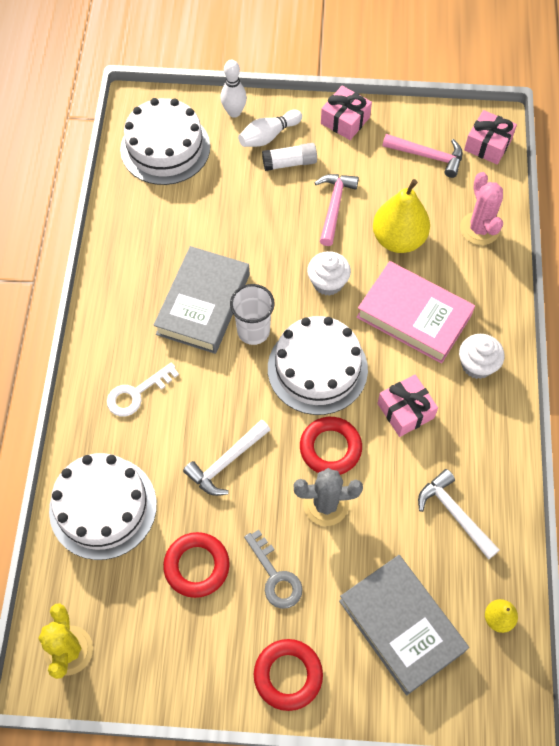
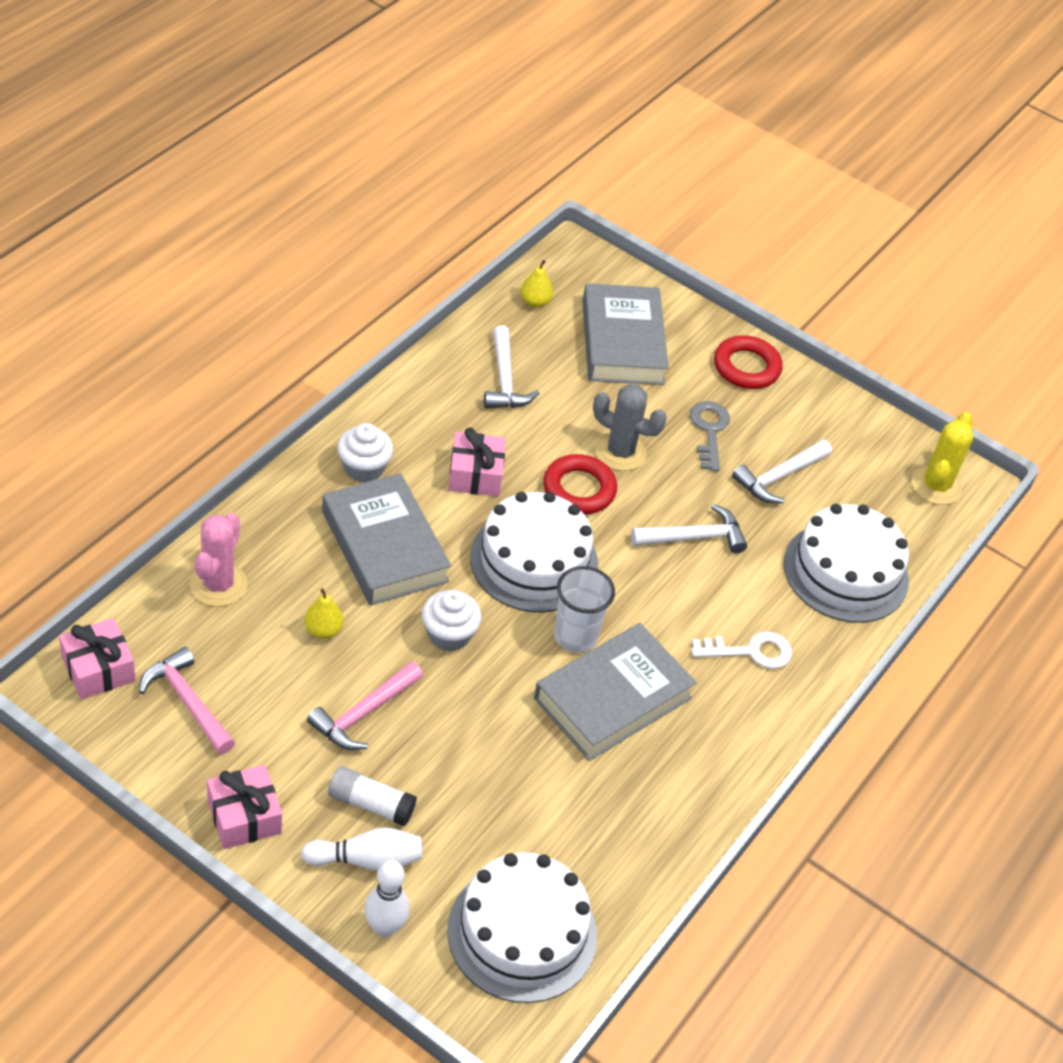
camera: 155 degrees left, 15 degrees down
red ring [163,532,230,598] -> white hammer [732,439,832,504]
pink book [357,261,475,364] -> grey book [322,473,451,605]
yellow pear [373,179,430,253] -> yellow pear [304,588,344,639], size x0.48

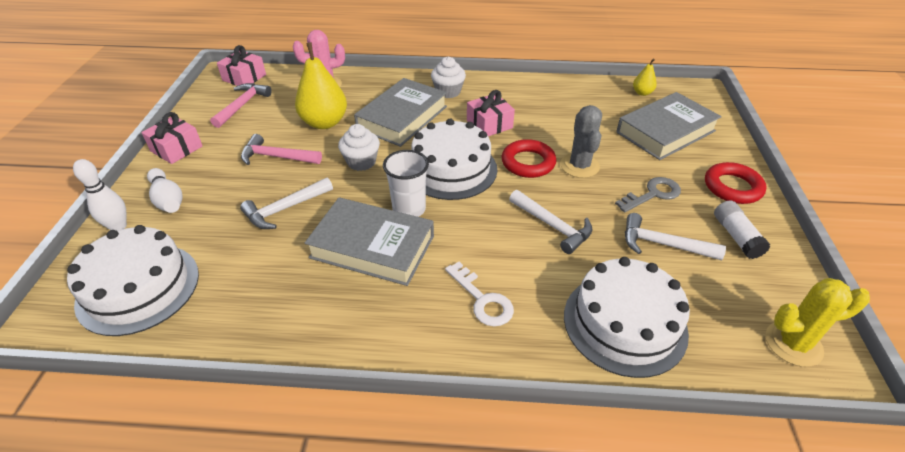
camera: 65 degrees right, 5 degrees down
yellow pear [304,588,344,639] -> yellow pear [295,42,347,129], size x2.07
white glue stick [328,766,417,827] -> white glue stick moved to [714,200,770,259]
white hammer [484,325,539,409] -> white hammer moved to [240,177,333,229]

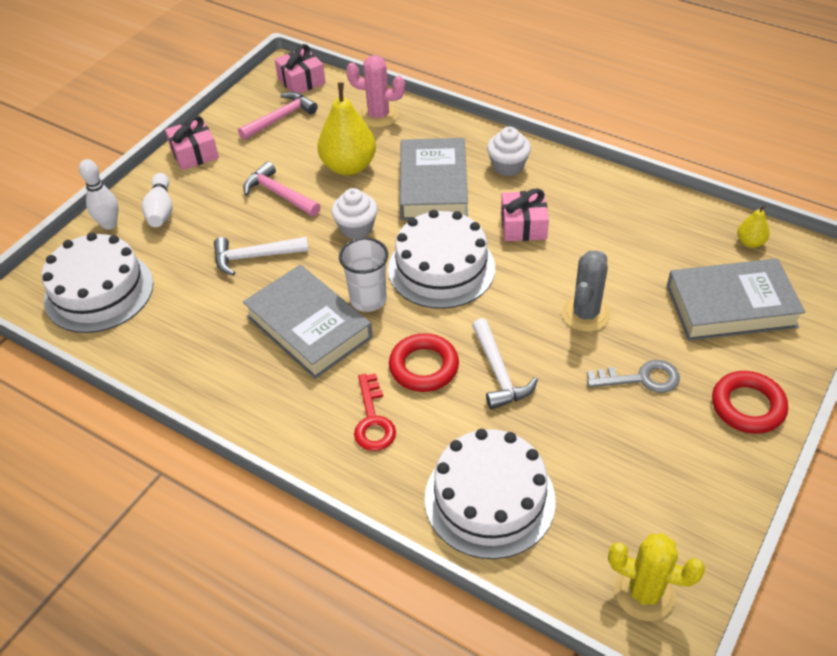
camera: 30 degrees right, 5 degrees up
grey book [354,78,447,147] -> grey book turned 60 degrees counterclockwise [400,138,468,220]
white key [445,262,514,327] -> red key [354,373,396,451]
red ring [502,139,556,178] -> red ring moved to [389,333,459,392]
white hammer [625,213,726,261] -> none
white glue stick [714,200,770,259] -> none

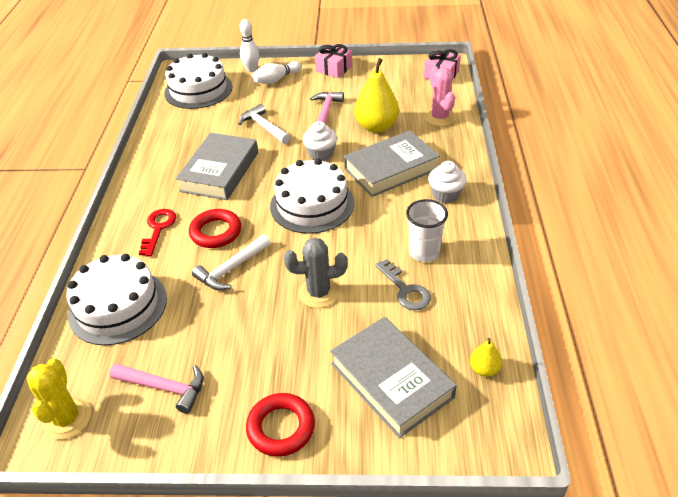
camera: 60 degrees right, 5 degrees down
pink hammer [238,92,318,140] -> pink hammer moved to [109,363,203,414]
white cup [339,237,388,312] -> white cup moved to [406,199,448,262]
red key [354,373,396,451] -> red key turned 135 degrees clockwise [139,209,176,256]
pink gift [501,188,549,241] -> none
grey key [587,360,680,393] -> grey key moved to [375,259,431,310]

